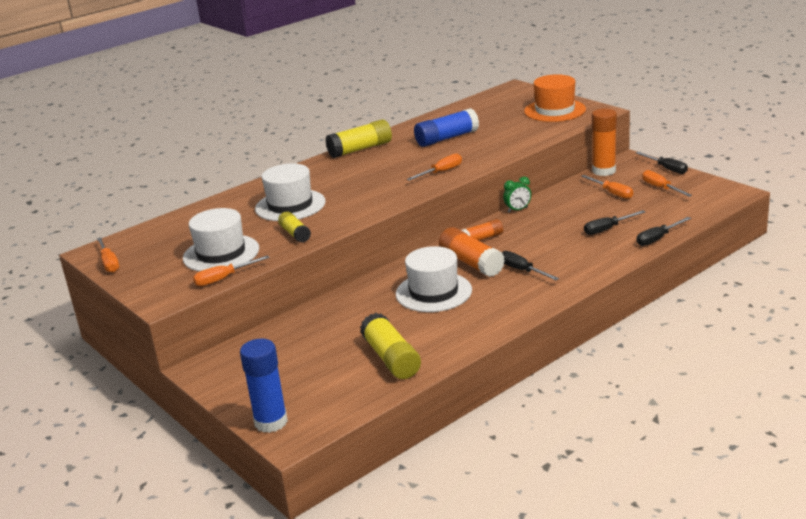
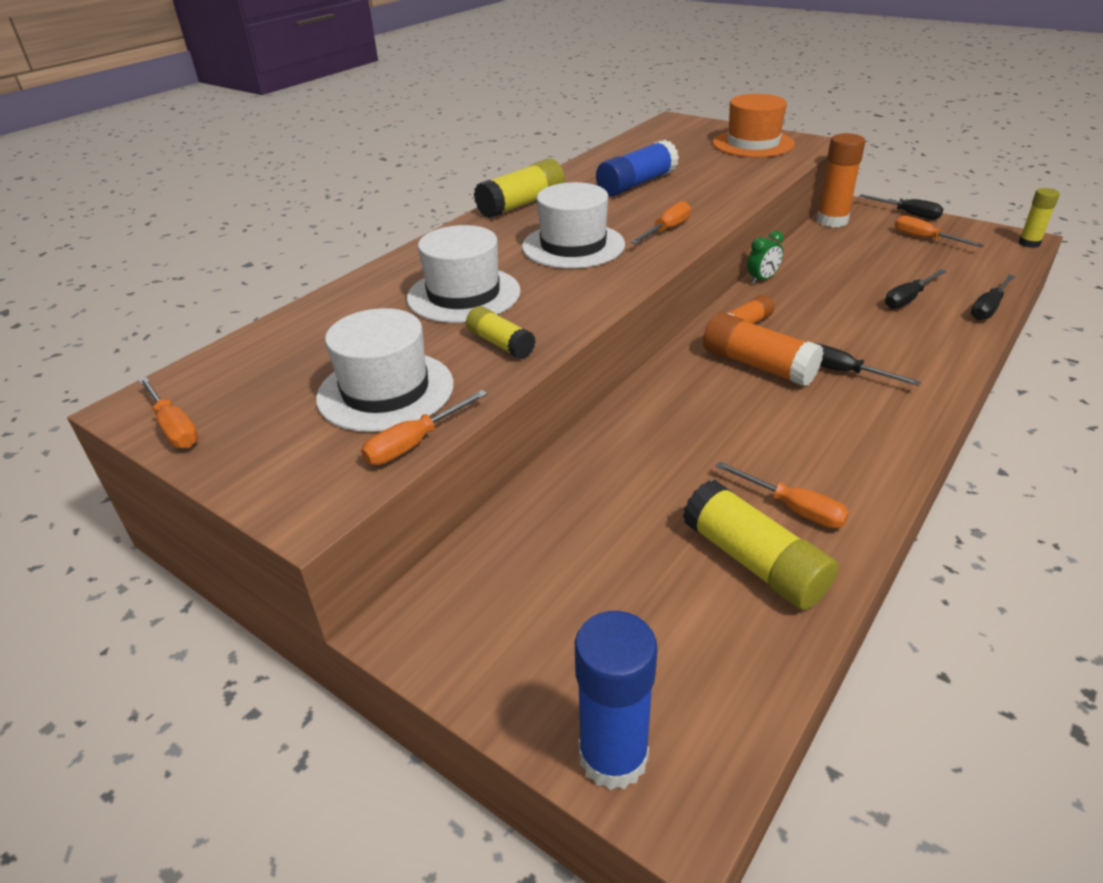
camera: 15 degrees left, 10 degrees up
white hat [396,246,472,312] -> white hat moved to [522,182,625,269]
orange screwdriver [581,175,633,199] -> orange screwdriver moved to [715,461,849,528]
none -> yellow glue stick [1018,188,1060,248]

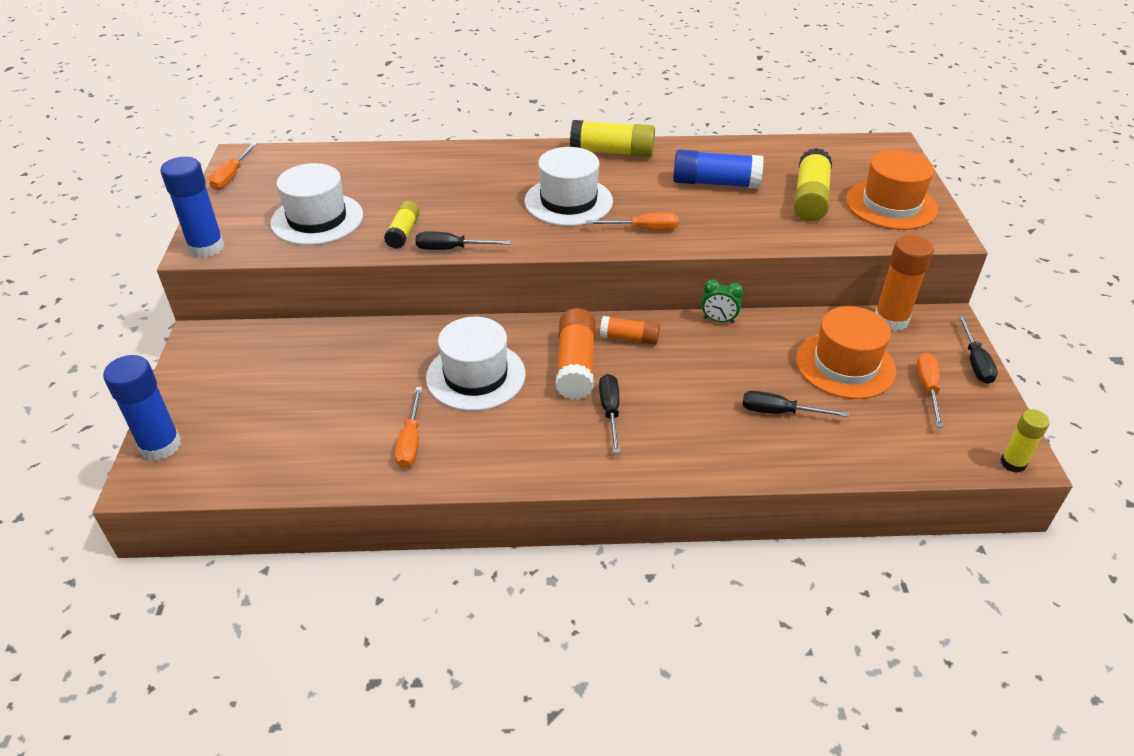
camera: 50 degrees right, 5 degrees up
orange screwdriver [361,390,488,465] -> none
white hat [407,225,521,323] -> white hat moved to [426,317,526,411]
yellow glue stick [683,480,838,610] -> yellow glue stick moved to [794,148,832,221]
black screwdriver [971,274,1015,320] -> black screwdriver moved to [415,231,511,250]
none -> blue glue stick [160,157,225,258]
none -> orange hat [796,306,896,399]

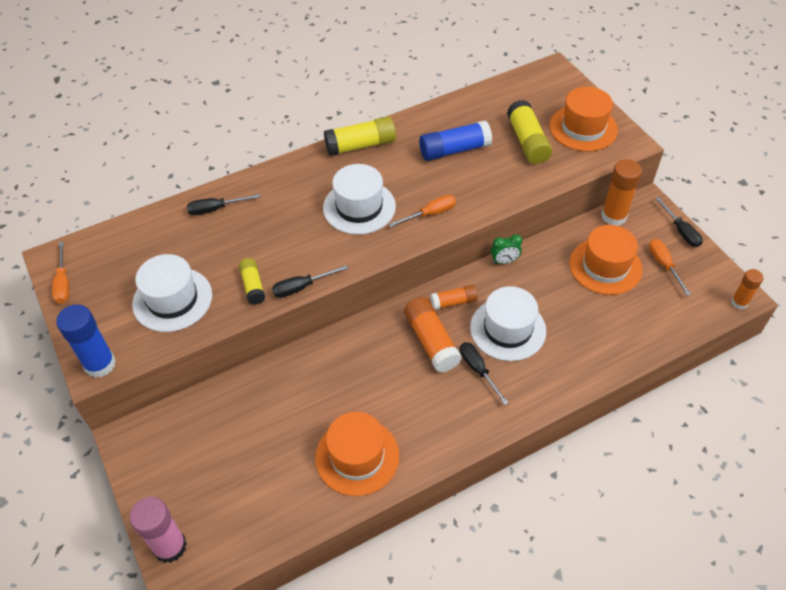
camera: 25 degrees left, 10 degrees up
blue glue stick [103,355,181,461] -> pink glue stick [130,497,187,563]
orange screwdriver [395,387,422,468] -> orange hat [315,412,399,496]
white hat [426,317,526,411] -> white hat moved to [470,286,546,361]
black screwdriver [743,391,849,417] -> black screwdriver moved to [187,194,260,215]
yellow glue stick [1000,409,1050,473] -> orange glue stick [731,269,763,309]

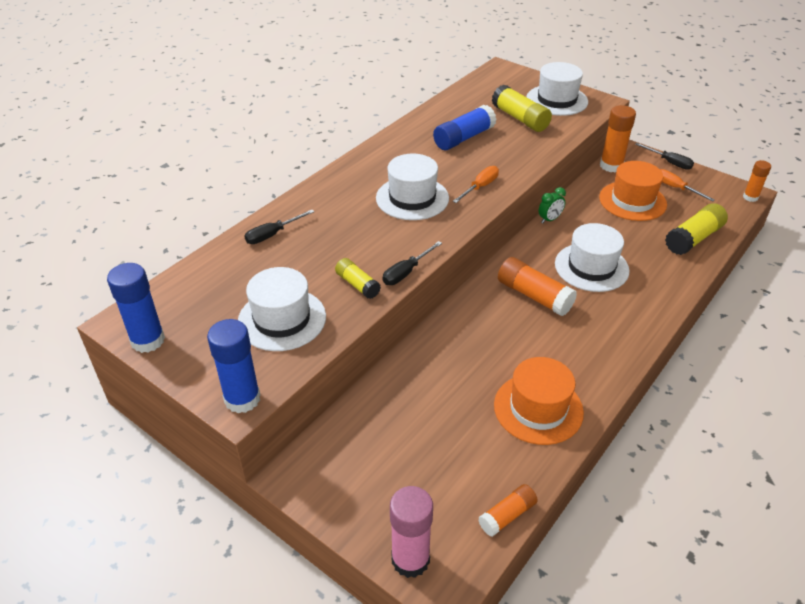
camera: 25 degrees left, 10 degrees down
orange screwdriver [52,242,69,304] -> blue glue stick [107,263,165,353]
yellow glue stick [324,116,396,156] -> yellow glue stick moved to [665,203,728,255]
orange glue stick [430,285,478,310] -> orange glue stick moved to [478,484,538,537]
black screwdriver [460,342,509,405] -> none
orange hat [549,87,618,151] -> white hat [527,62,588,116]

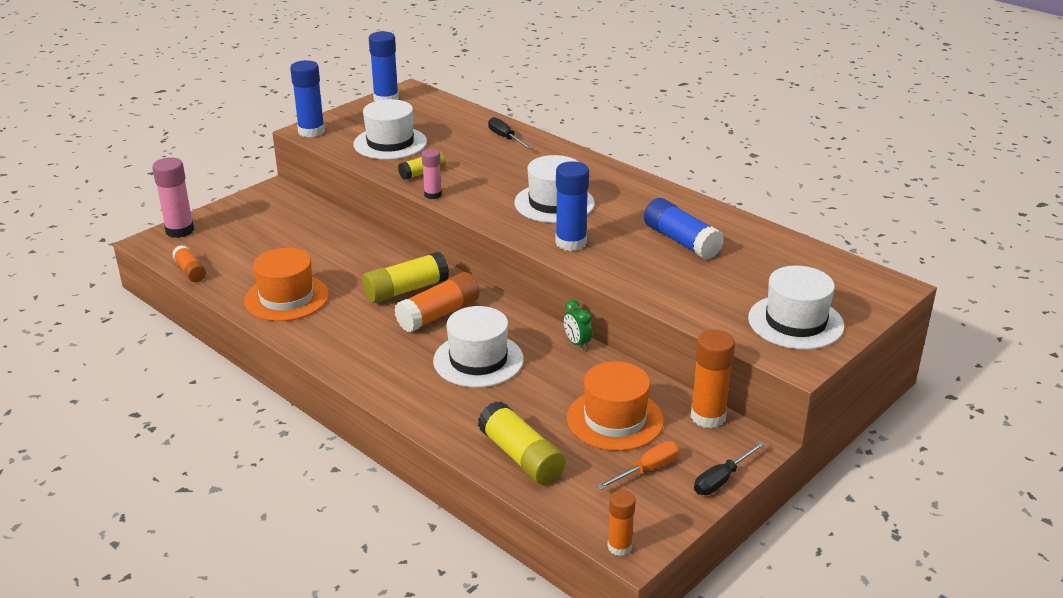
camera: 95 degrees right, 10 degrees down
black screwdriver [383,241,442,285] -> pink glue stick [422,149,442,199]
orange screwdriver [453,166,499,203] -> blue glue stick [555,161,589,251]
yellow glue stick [492,85,552,132] -> yellow glue stick moved to [362,252,449,303]

